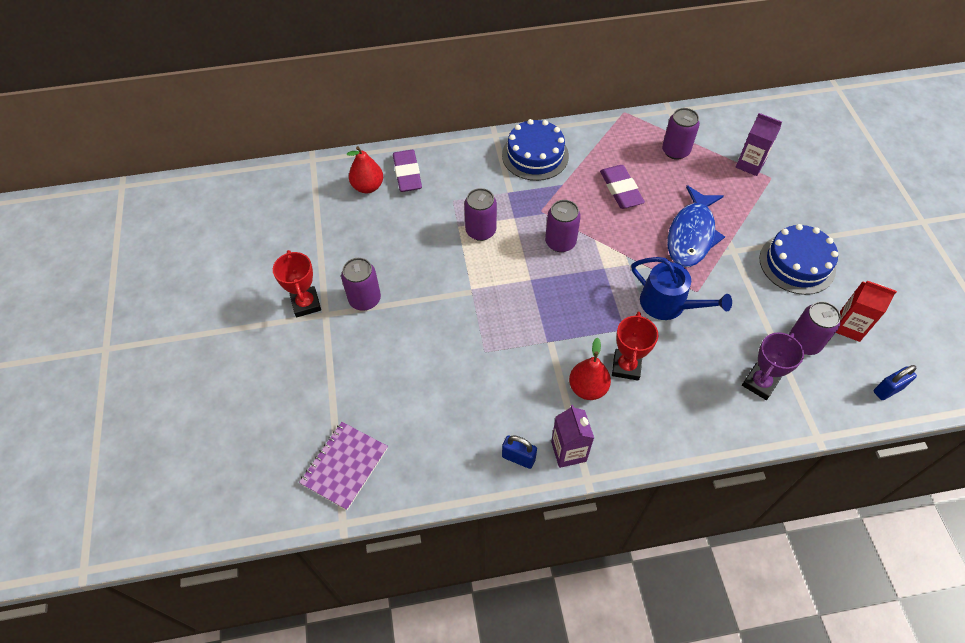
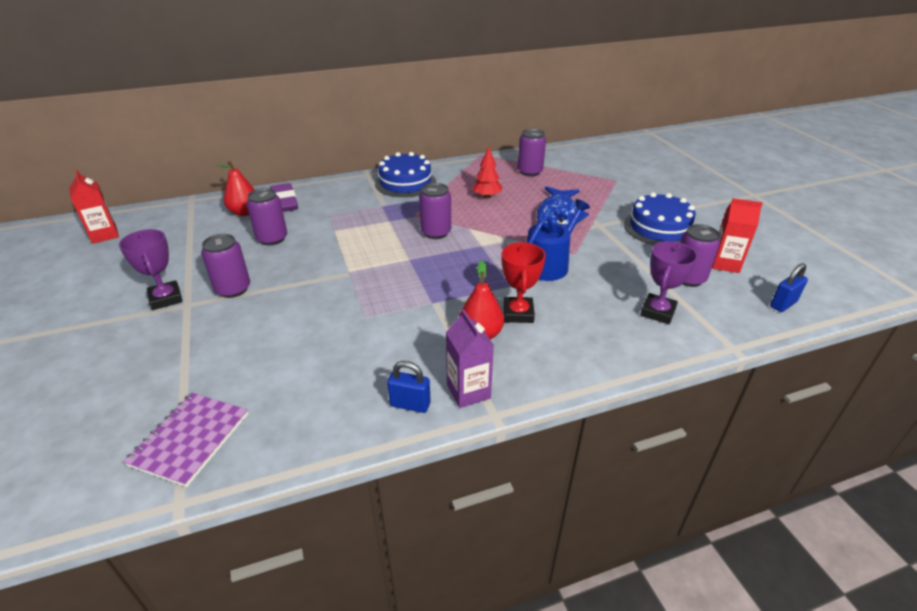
camera: 10 degrees left, 20 degrees down
red trophy [273,250,321,317] -> purple trophy [119,229,182,310]
purple can [464,188,497,241] -> purple can moved to [247,188,287,245]
purple eraser [600,165,645,209] -> red tree [472,147,502,199]
blue watering can [631,257,732,320] -> blue watering can turned 75 degrees counterclockwise [527,199,590,281]
purple carton [736,113,782,176] -> none
none -> red carton [69,170,119,244]

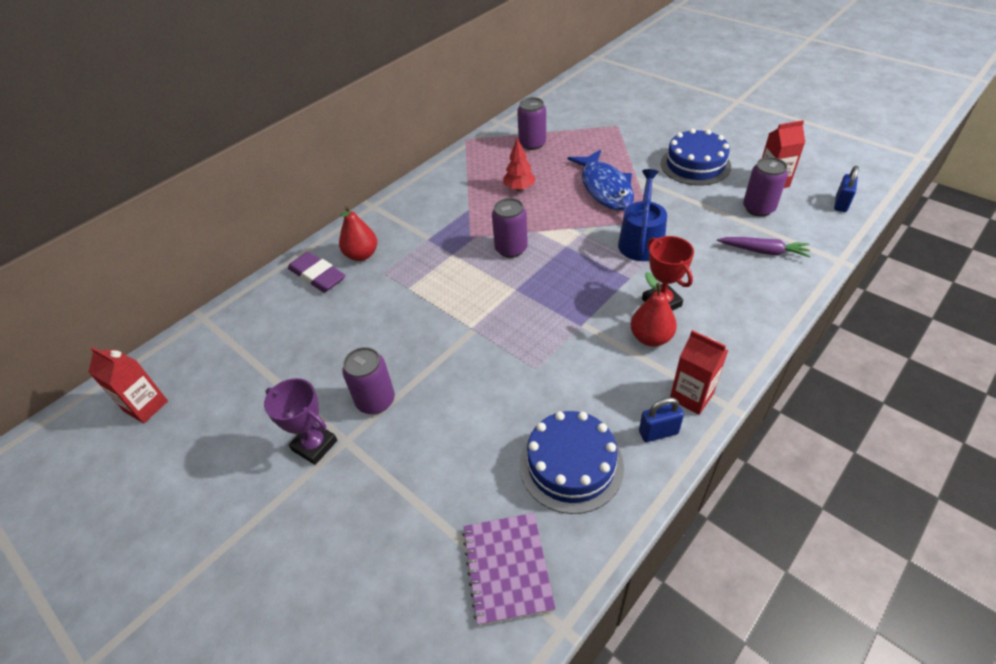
camera: 25 degrees left, 10 degrees up
red pear [217,161,255,216] -> red pear moved to [339,206,377,261]
purple can [247,188,287,245] -> none
blue cake [375,152,436,197] -> blue cake moved to [520,411,624,514]
purple carton [446,309,494,408] -> red carton [670,330,729,415]
purple trophy [640,241,698,324] -> purple carrot [717,237,811,257]

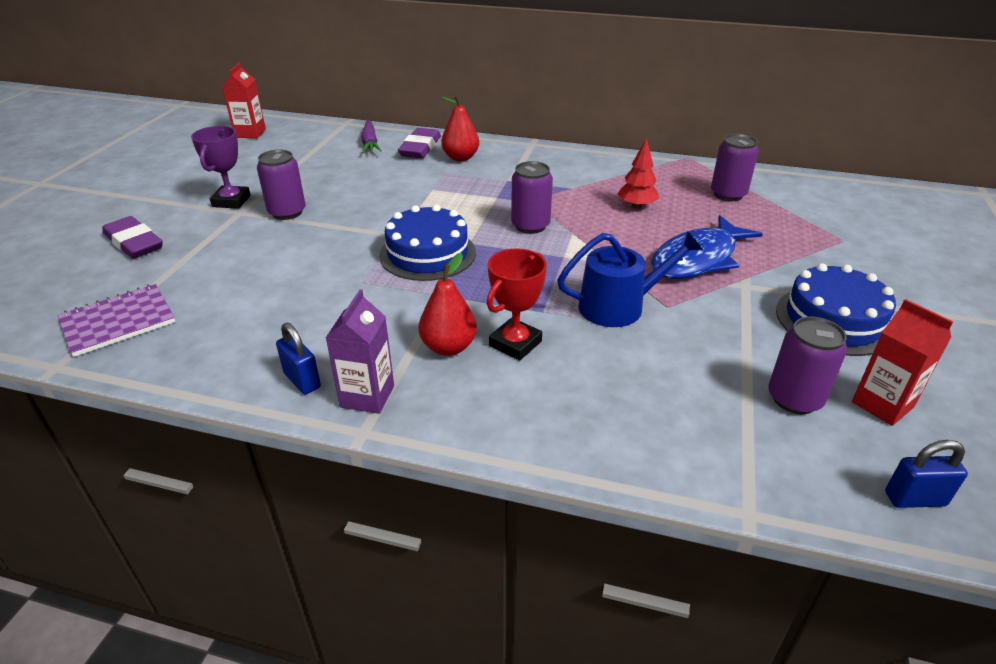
camera: 60 degrees right, 10 degrees down
blue cake [520,411,624,514] -> blue cake moved to [379,205,476,281]
red carton [670,330,729,415] -> purple carton [326,289,394,414]
purple carrot [717,237,811,257] -> purple carrot moved to [361,120,382,153]
none -> purple eraser [102,216,163,259]

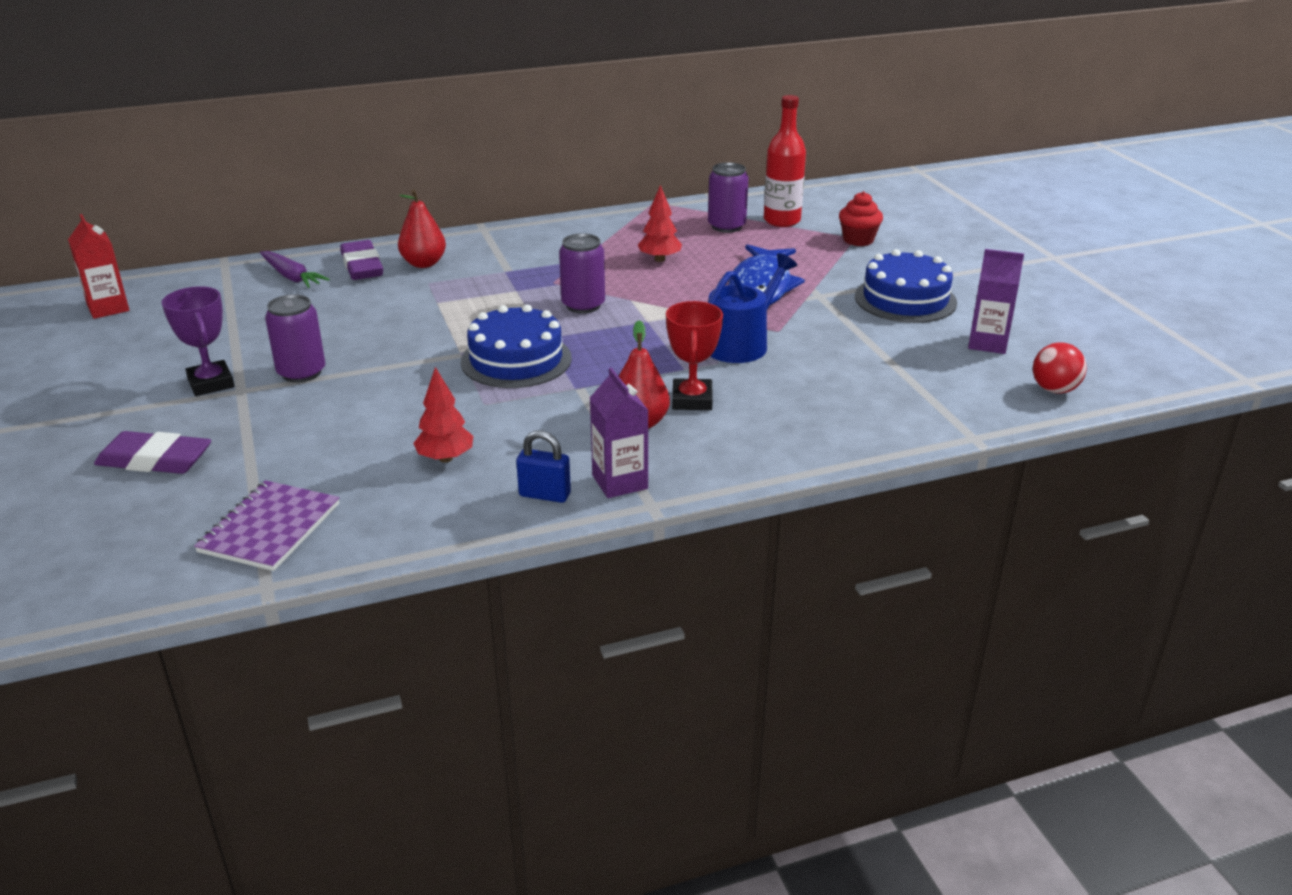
camera: 35 degrees left, 5 degrees down
purple can [768,317,847,414] -> none
red carton [852,299,953,426] -> purple carton [968,249,1024,354]
blue padlock [885,440,968,508] -> red ball [1033,343,1087,393]
none -> red tree [413,367,473,463]
none -> red bottle [764,95,806,227]
none -> red cupcake [839,192,883,246]

